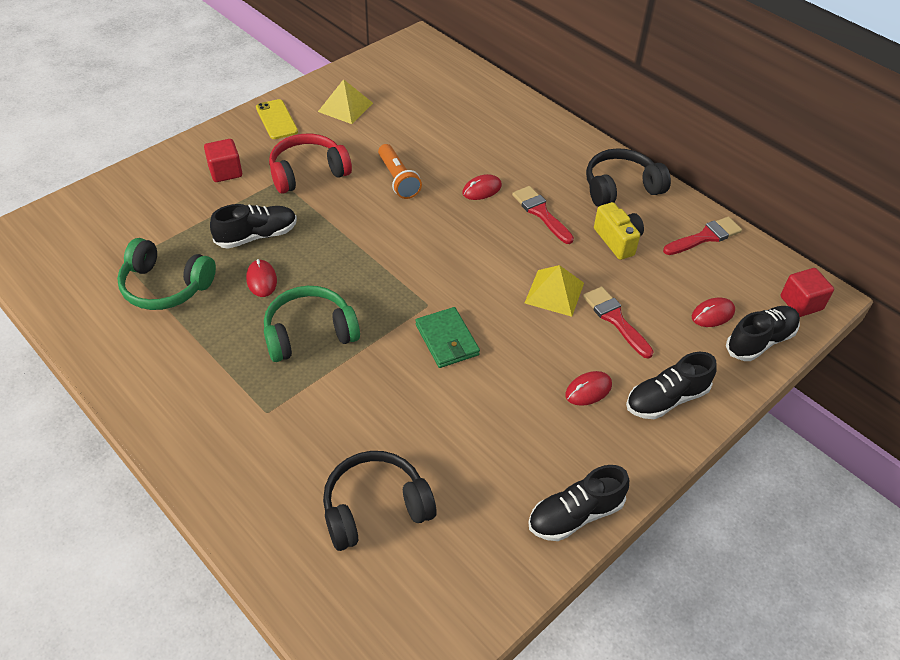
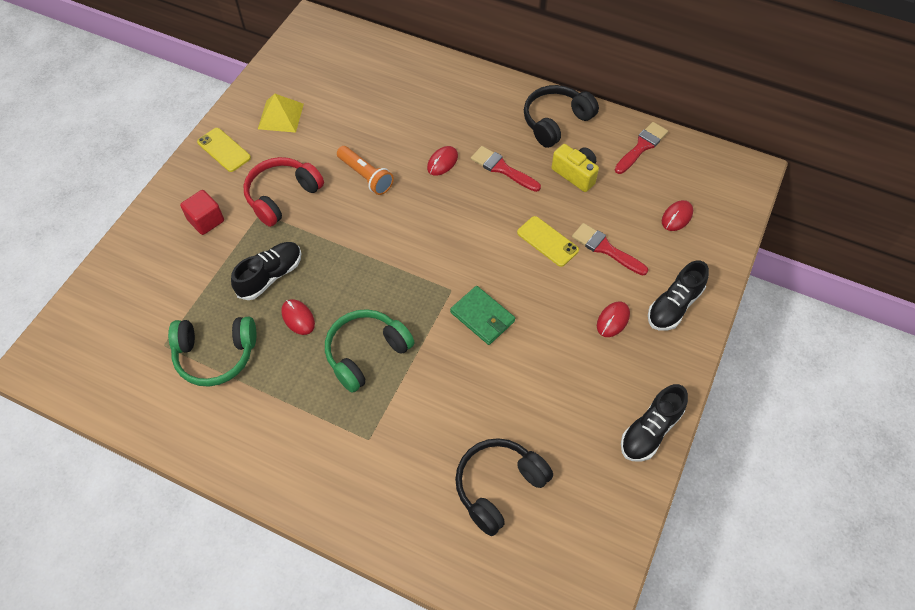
camera: 20 degrees left, 10 degrees up
yellow pyramid [525,265,584,317] -> yellow phone [517,216,579,267]
black shoe [726,306,800,361] -> none
red cube [781,268,834,317] -> none

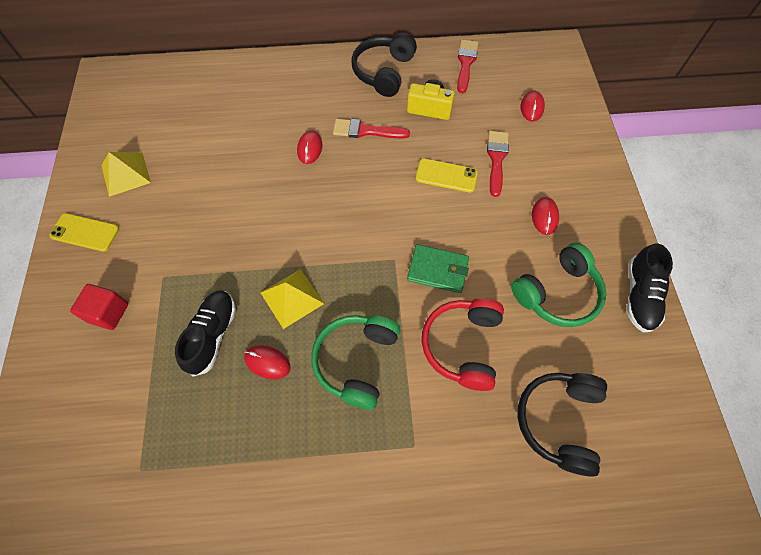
camera: 30 degrees left, 5 degrees up
green headphones [168,317,256,387] -> green headphones moved to [511,243,606,327]
red headphones [243,157,324,227] -> red headphones moved to [422,298,504,391]
orange flashlight [337,146,394,195] -> none
red brush [572,223,648,276] -> red brush turned 90 degrees clockwise [487,131,509,197]
black shoe [648,260,709,331] -> none
none -> yellow pyramid [260,269,324,329]

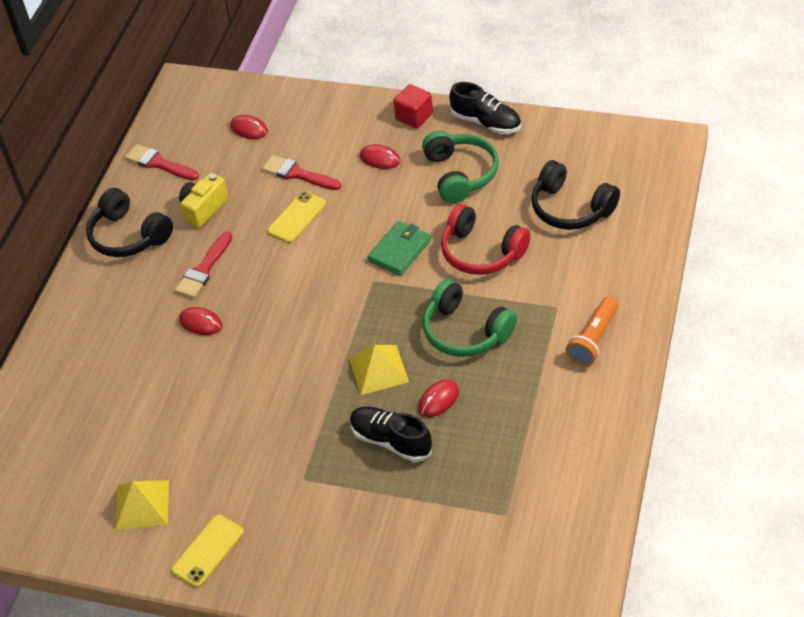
camera: 65 degrees left, 15 degrees down
red cube [70,284,128,330] -> red cube moved to [393,84,433,128]
none -> orange flashlight [566,296,618,366]

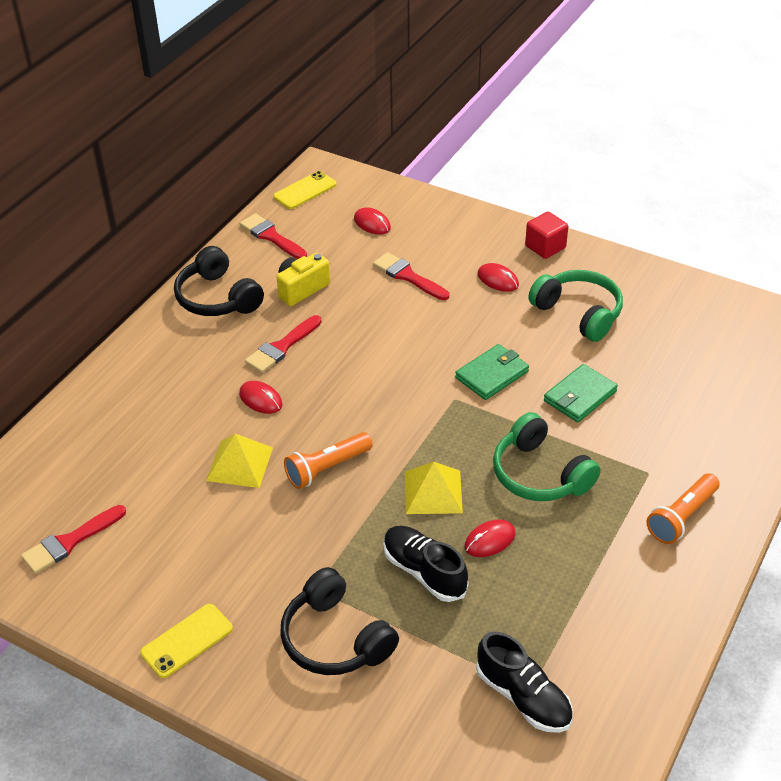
camera: 10 degrees right, 5 degrees down
yellow pyramid [115,480,169,530] -> yellow pyramid moved to [206,434,273,488]
yellow phone [267,191,326,243] -> yellow phone moved to [273,171,337,209]
green headphones [422,130,499,203] -> green headphones turned 45 degrees counterclockwise [528,270,623,342]
red headphones [441,204,531,275] -> green wallet [544,364,618,422]
black shoe [449,82,521,134] -> black shoe moved to [476,631,573,733]
black headphones [531,160,620,230] -> black headphones moved to [280,567,399,675]
none -> red brush [21,505,126,574]
none -> orange flashlight [284,432,373,489]

